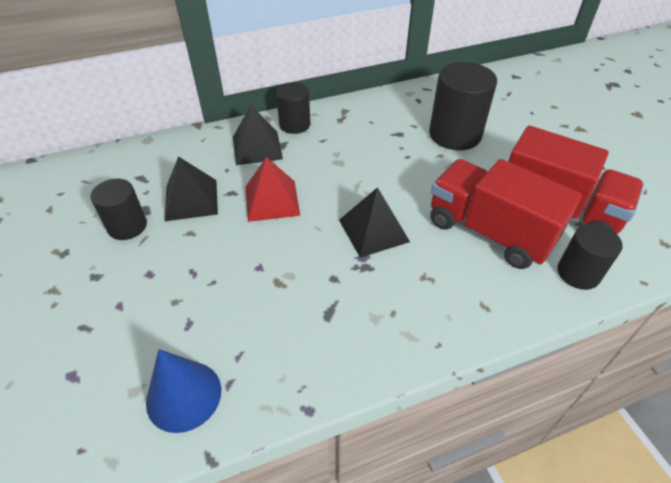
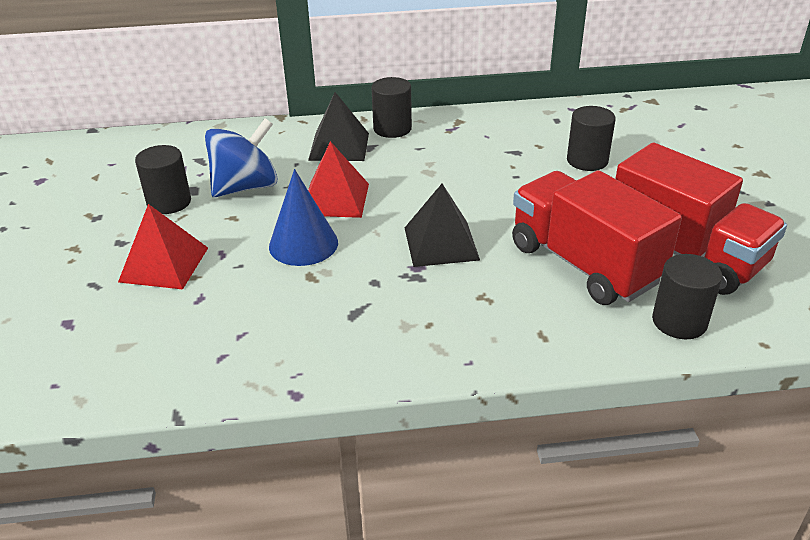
camera: 15 degrees right, 10 degrees down
blue cone [146,349,221,433] -> blue cone moved to [269,169,338,266]
black pyramid [165,156,218,221] -> blue spinning top [205,118,278,197]
black cylinder [429,62,497,150] -> black cylinder [567,106,616,171], size x0.61
none -> red pyramid [118,204,208,289]

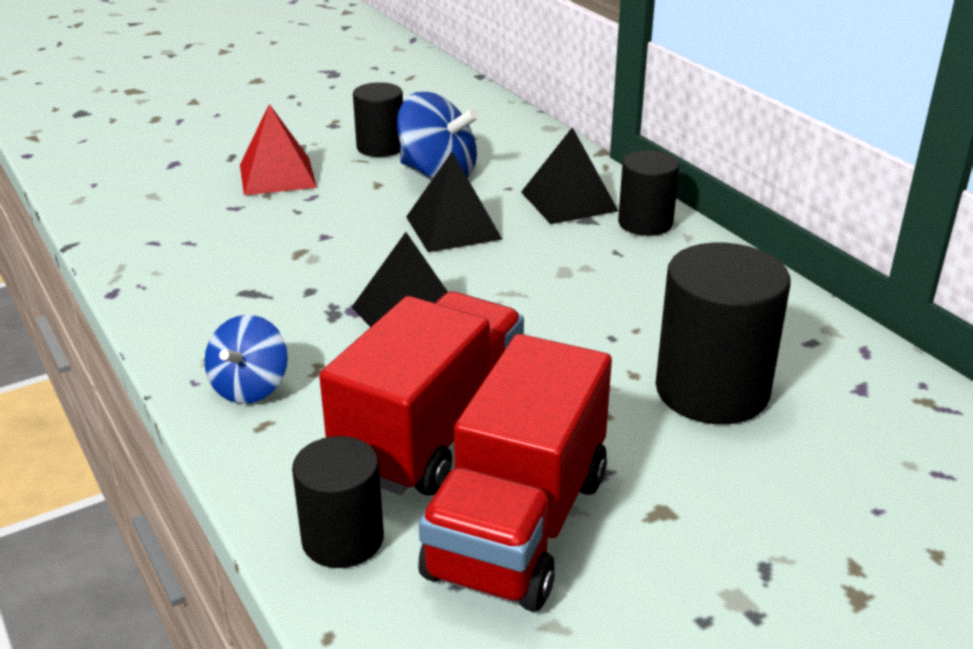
camera: 65 degrees right, 5 degrees down
blue cone [269,169,338,266] -> none
red pyramid [308,141,369,218] -> black pyramid [406,152,503,252]
black cylinder [567,106,616,171] -> black cylinder [655,243,791,424], size x1.64
none -> blue spinning top [204,315,288,404]

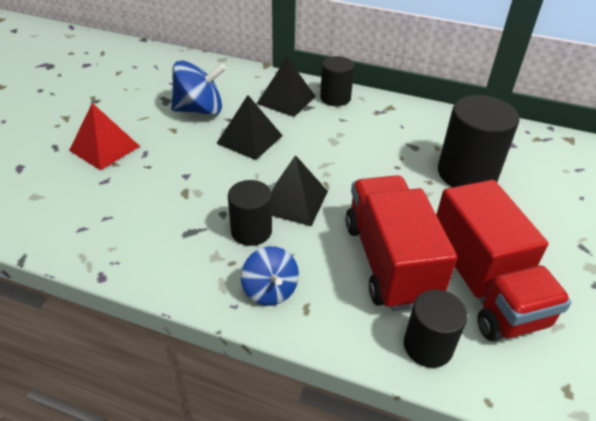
camera: 40 degrees left, 10 degrees up
black cylinder [353,82,403,157] -> black cylinder moved to [228,180,272,246]

